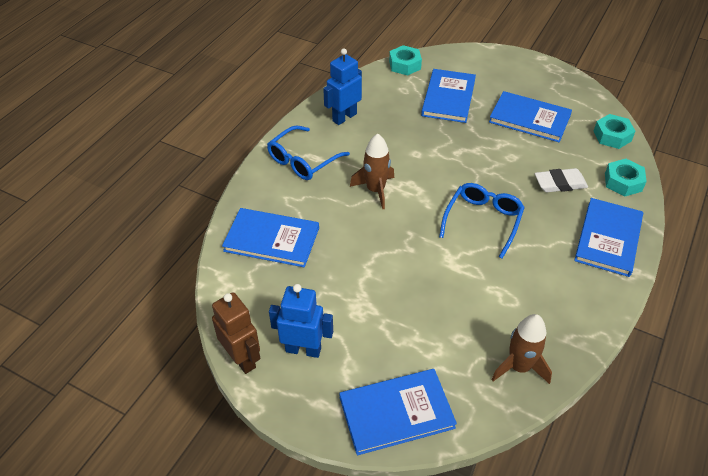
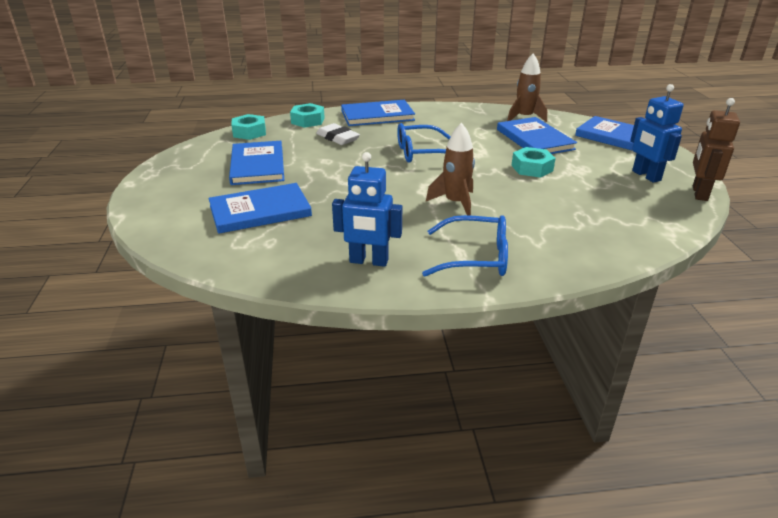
camera: 125 degrees left, 15 degrees down
blue book [222,208,319,267] -> blue book moved to [497,117,577,154]
turquoise nut [389,45,422,76] -> turquoise nut moved to [511,147,556,178]

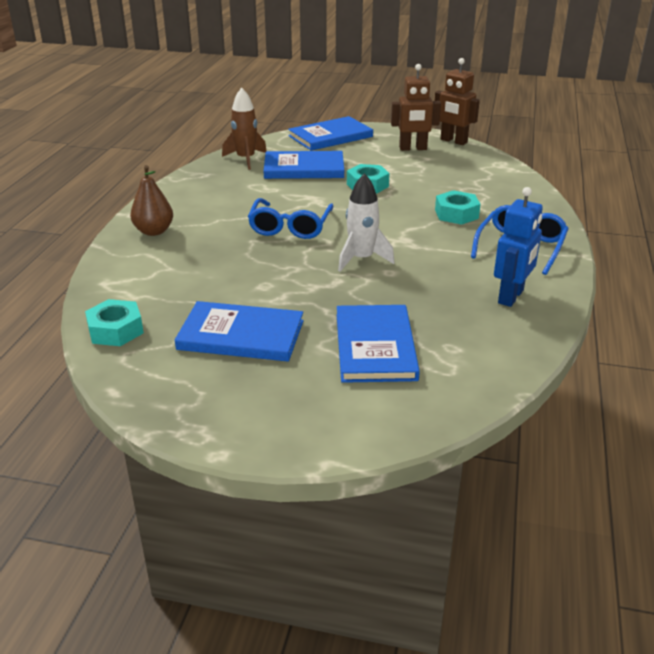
camera: 70 degrees left, 0 degrees up
turquoise nut [290,103,325,128] -> turquoise nut moved to [435,190,481,225]
white eraser [316,123,360,145] -> none
blue book [341,100,415,126] -> brown pear [130,165,173,236]
brown rocket [426,123,475,216] -> none
blue robot [630,84,684,183] -> brown robot [391,64,441,151]
none -> white rocket [338,173,395,271]

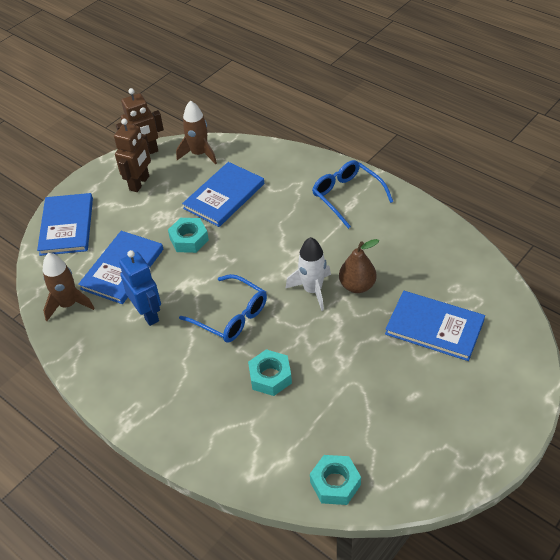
camera: 60 degrees left, 15 degrees up
brown pear [130,165,173,236] -> brown pear moved to [339,239,379,293]
blue book [175,301,304,362] -> blue book moved to [182,162,264,227]
turquoise nut [435,190,481,225] -> turquoise nut moved to [248,349,292,396]
blue robot [494,187,543,307] -> blue robot moved to [119,250,161,326]
none -> brown rocket [176,100,217,164]

